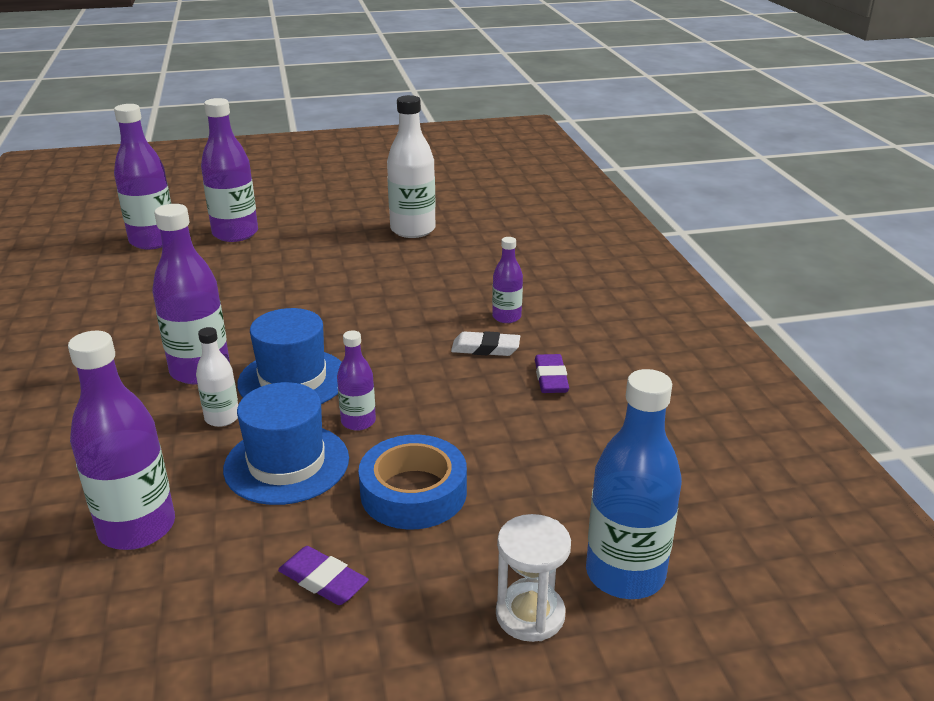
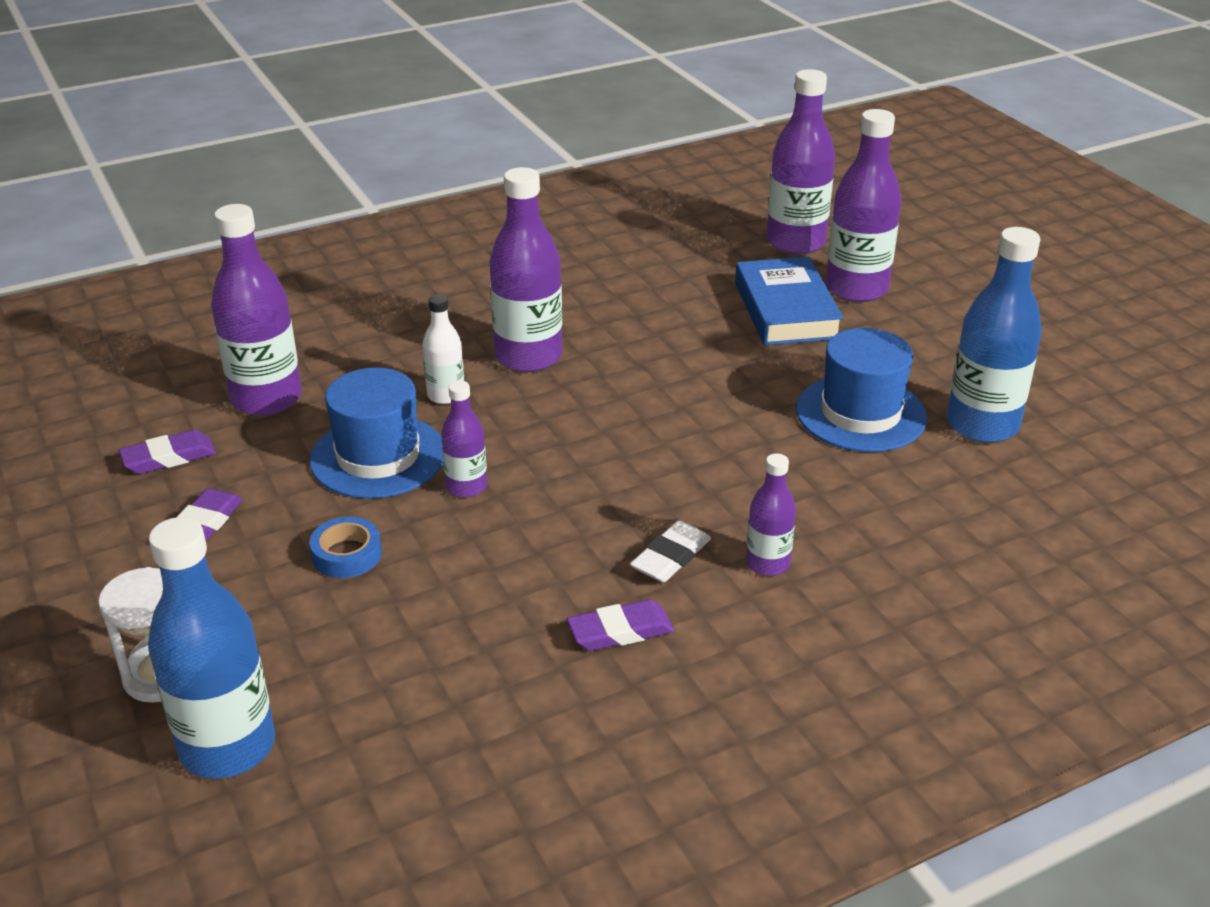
camera: 75 degrees right, 5 degrees up
blue hat [237,308,341,404] -> blue hat moved to [796,328,927,452]
blue tape [358,435,467,530] -> blue tape [309,517,382,578], size x0.57
white bottle [387,95,436,238] -> blue bottle [947,227,1042,443]
white eraser [451,331,520,356] -> white eraser turned 45 degrees clockwise [630,521,711,583]
none -> purple eraser [118,430,216,474]
none -> blue book [735,257,844,345]

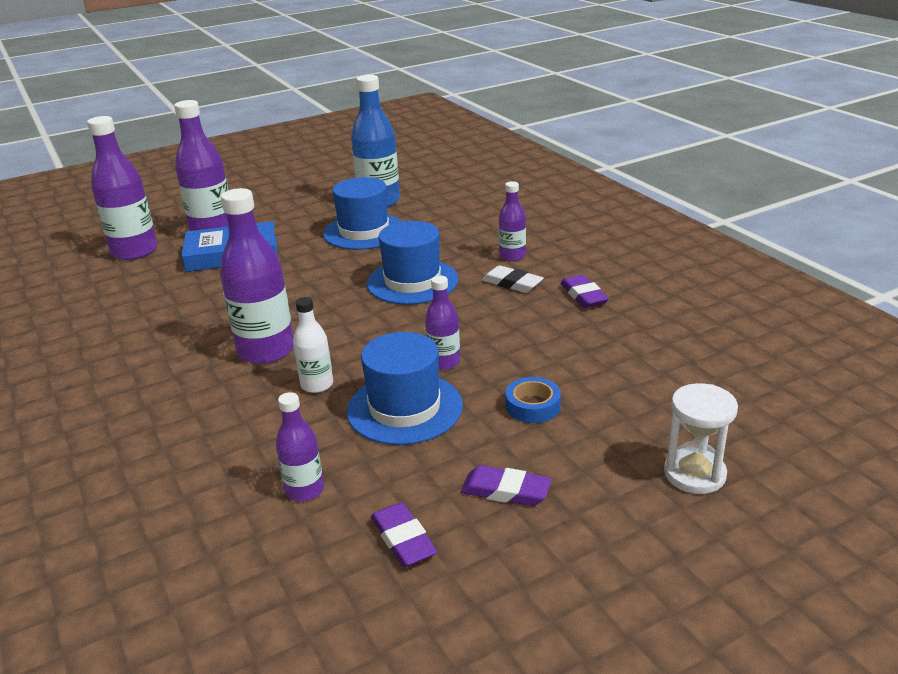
camera: 90 degrees left, 5 degrees down
blue bottle [148,517,275,779] -> none
purple bottle [211,204,302,416] -> purple bottle [276,392,324,502], size x0.54
none -> blue hat [367,221,458,304]

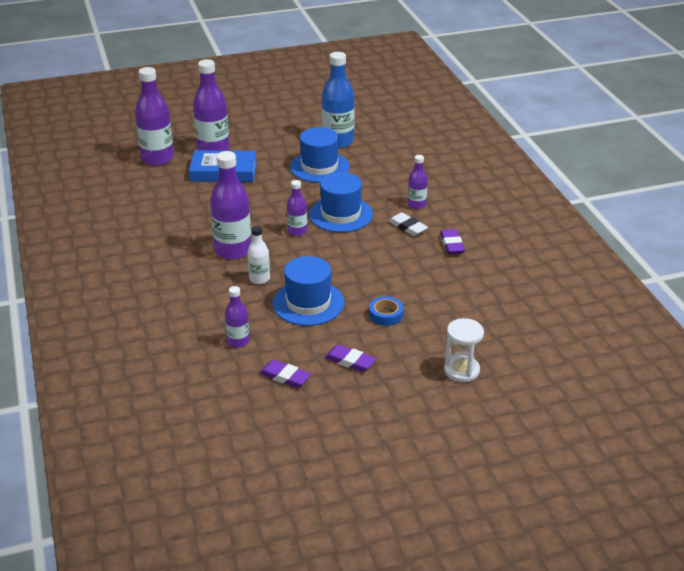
camera: 10 degrees right, 5 degrees up
purple eraser [371,502,437,567] -> purple eraser turned 45 degrees counterclockwise [259,360,311,388]
purple bottle [425,276,460,370] -> purple bottle moved to [287,180,307,236]

